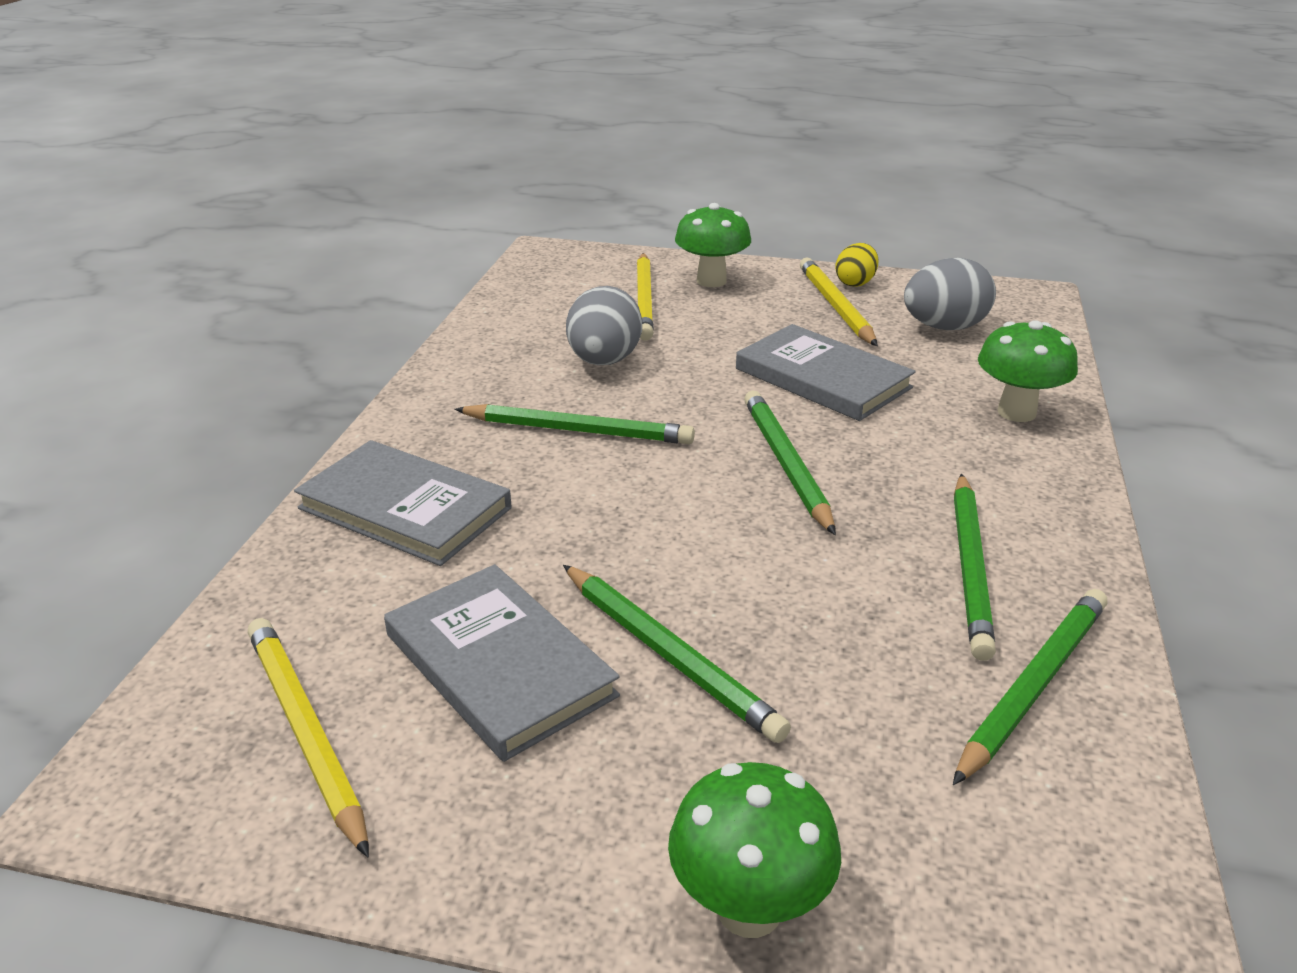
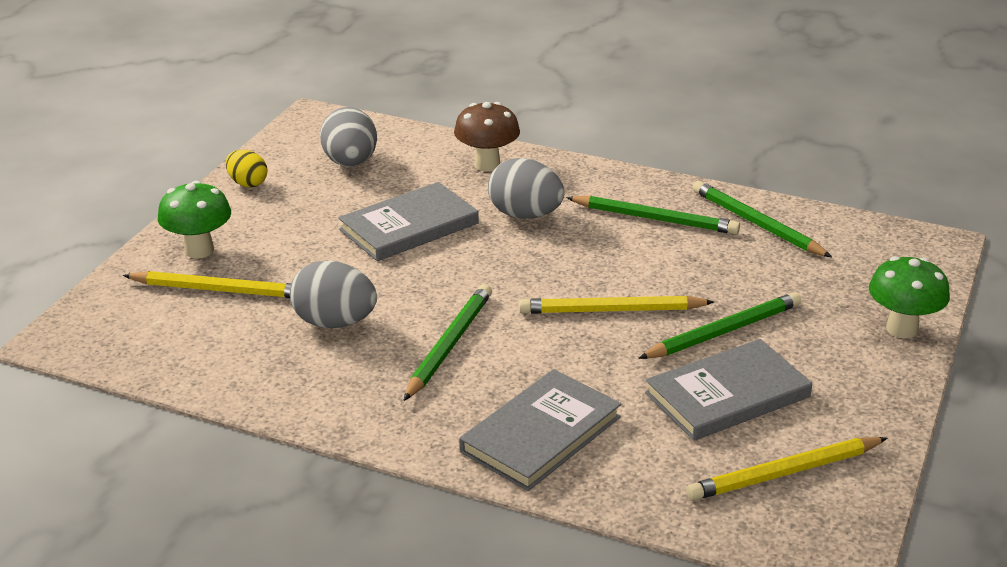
camera: 80 degrees left, 0 degrees up
green pencil [744,391,836,535] -> none
yellow pencil [800,258,878,346] -> yellow pencil moved to [519,296,714,314]
green mushroom [978,320,1078,422] -> brown mushroom [454,102,520,172]
none -> grey egg [488,158,564,219]

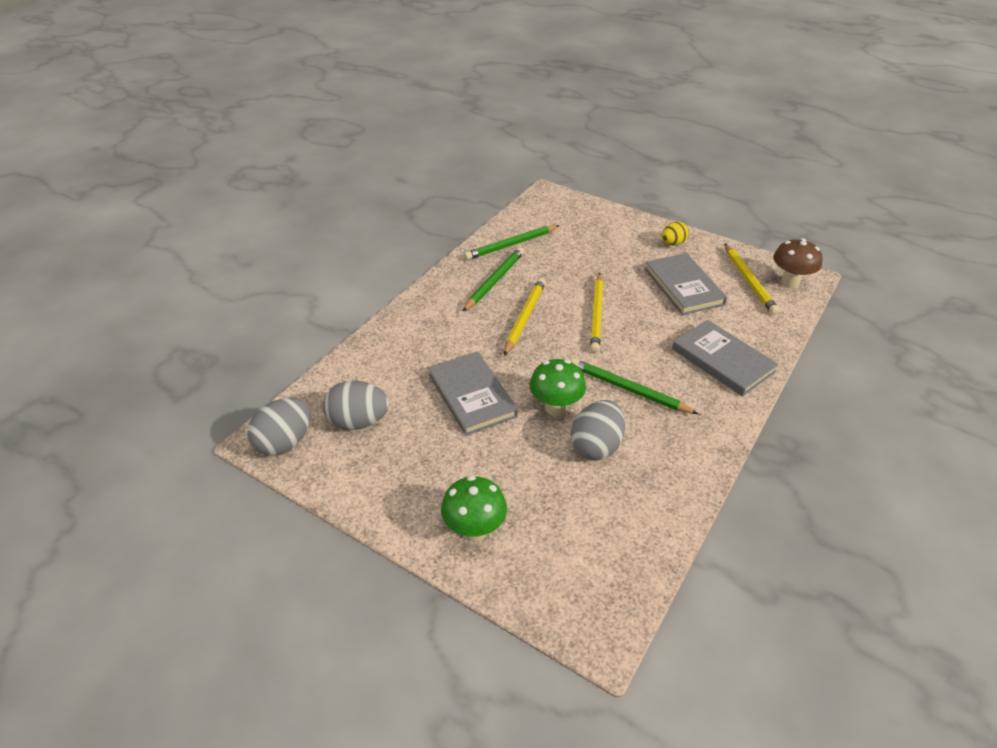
camera: 80 degrees left, 10 degrees up
yellow pencil [123,271,291,298] -> yellow pencil moved to [504,278,546,356]
yellow egg [226,150,267,187] -> yellow egg moved to [662,222,689,245]
brown mushroom [454,102,520,172] -> brown mushroom moved to [773,238,822,288]
grey egg [488,158,564,219] -> grey egg moved to [247,398,311,456]
green pencil [638,292,801,359] -> none
green mushroom [869,256,950,339] -> green mushroom moved to [530,359,586,416]

